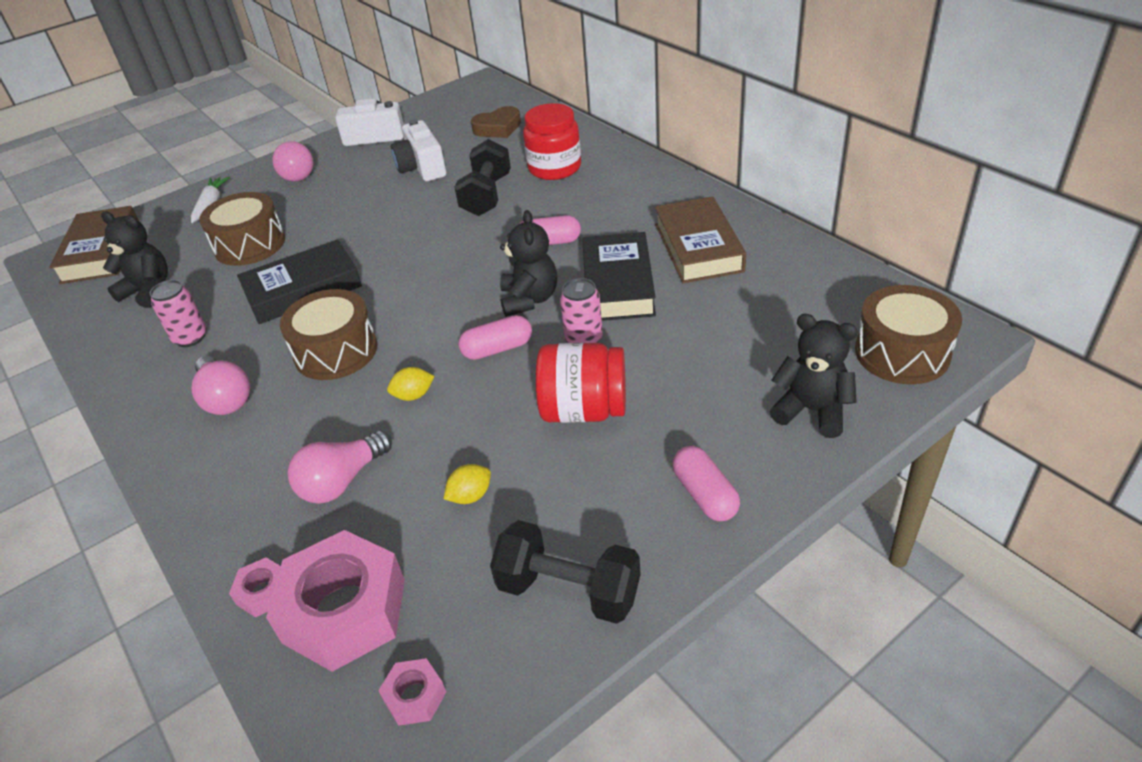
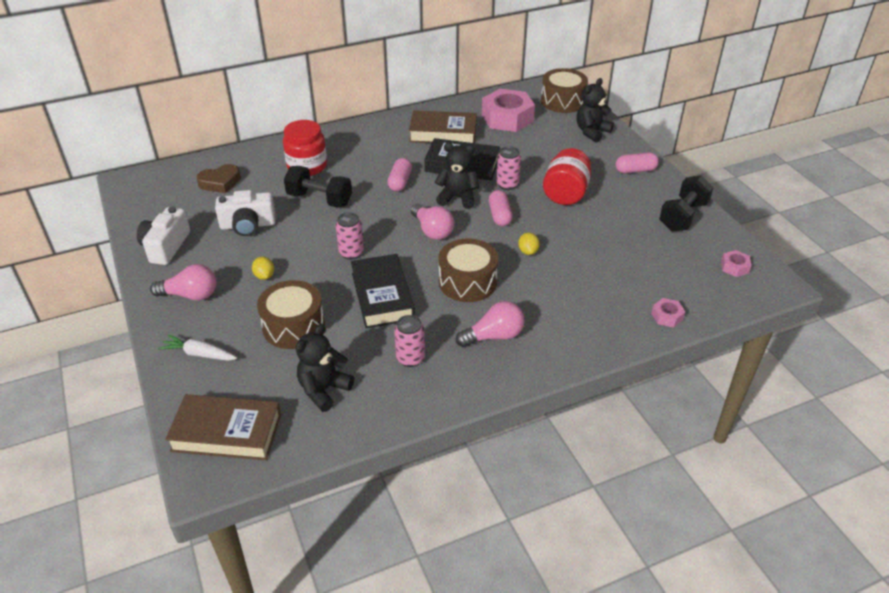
camera: 80 degrees left, 0 degrees up
pink nut [266,530,405,672] -> pink nut moved to [482,89,535,132]
pink light bulb [288,430,392,504] -> pink light bulb moved to [411,204,454,240]
yellow lemon [444,464,491,504] -> yellow lemon moved to [252,257,274,280]
brown heart [471,106,521,138] -> brown heart turned 75 degrees clockwise [197,164,241,193]
none -> pink can [336,212,364,260]

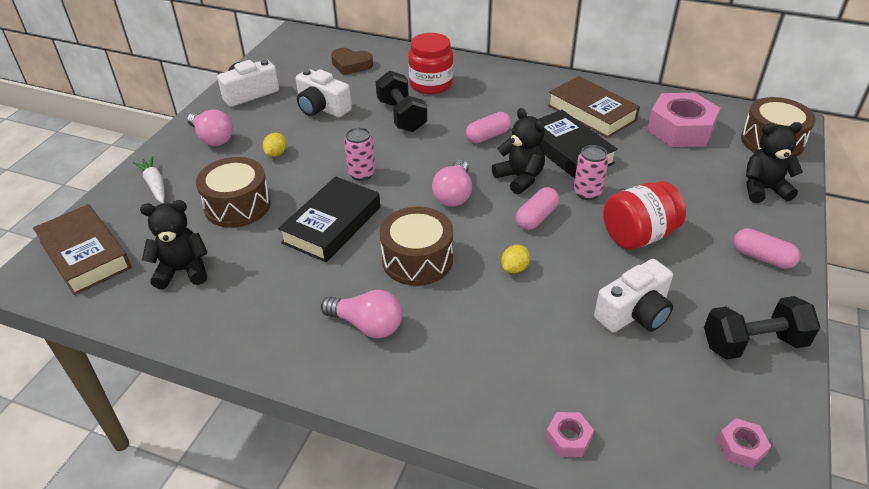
camera: 45 degrees right, 0 degrees up
pink can [394,315,425,367] -> none
none -> white camera [594,259,673,333]

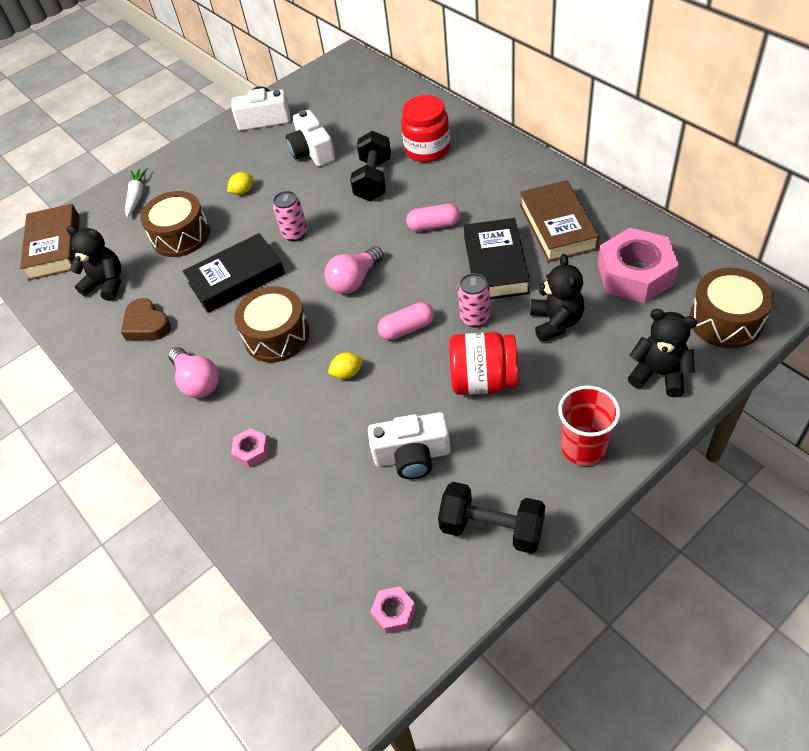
camera: 35 degrees right, 10 degrees up
pink light bulb [187,109,233,146] -> none
brown heart [331,48,373,75] -> brown heart moved to [121,298,171,340]
black teddy bear [492,108,545,195] -> black teddy bear moved to [530,254,584,342]
pink nut [545,412,594,457] -> pink nut moved to [231,428,269,468]
pink capsule [733,228,800,269] -> red cup [558,386,620,466]

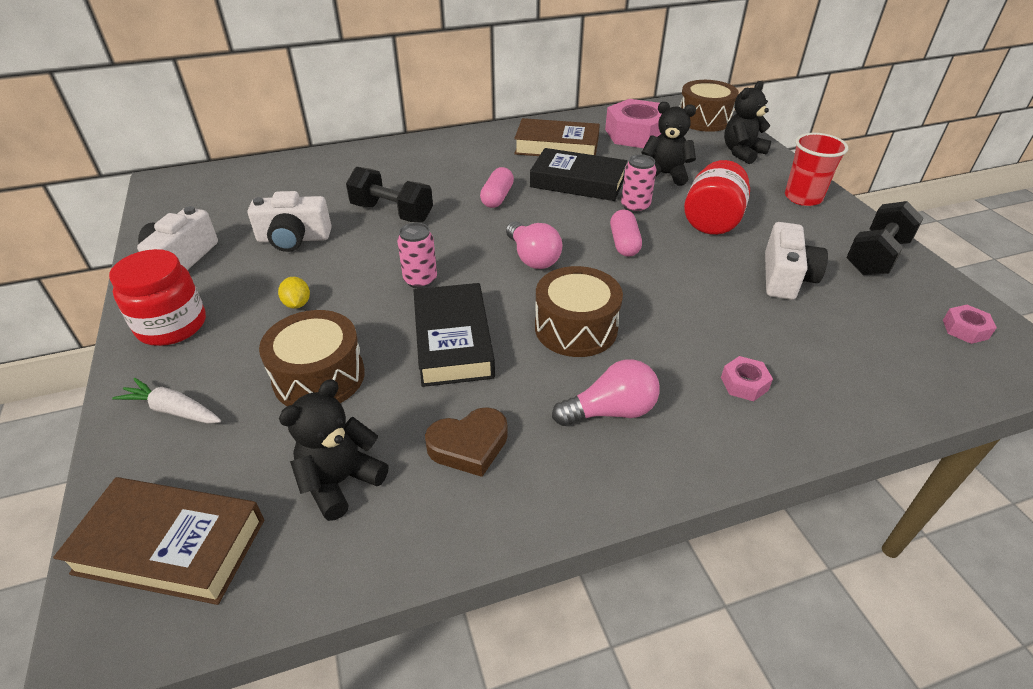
camera: 75 degrees left, 10 degrees down
yellow lemon [328,352,363,379] -> none
red jar [401,95,450,162] -> red jar moved to [109,249,206,346]

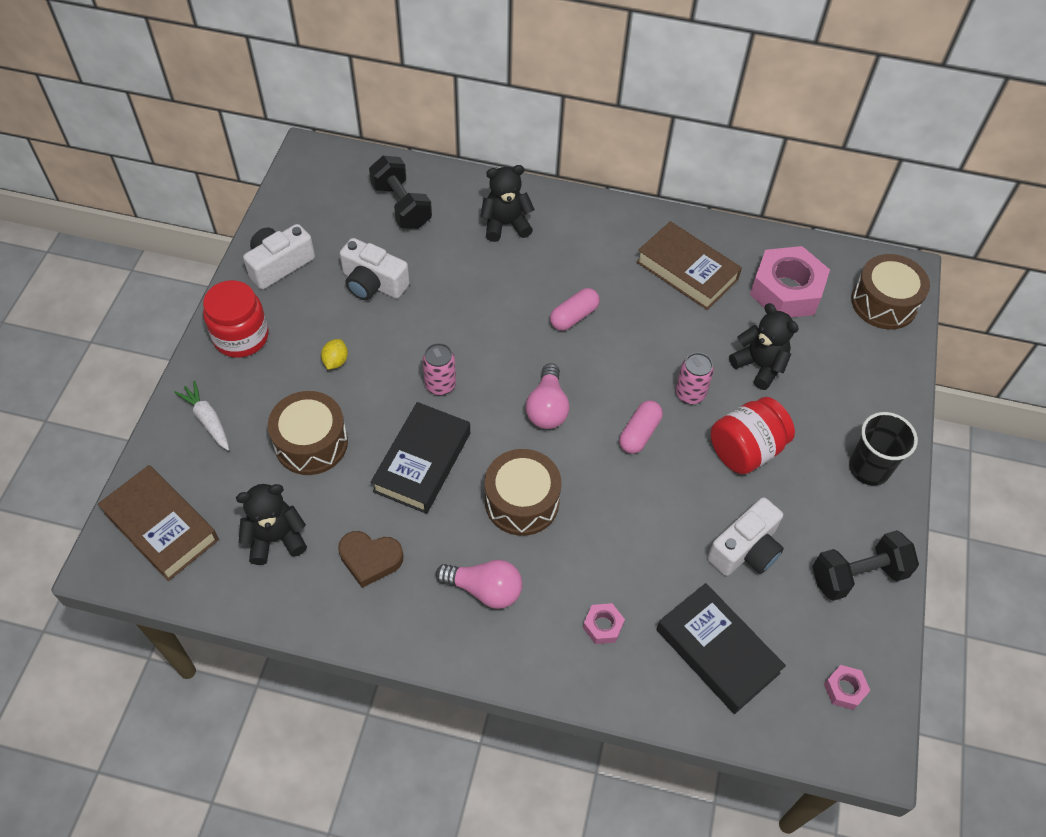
camera: 30 degrees right, 15 degrees up
black dumbbell [346,167,433,222] -> black dumbbell moved to [369,156,432,229]
black book [530,148,627,201] -> black book moved to [656,583,786,714]
black teddy bear [724,81,771,164] -> black teddy bear moved to [480,165,535,242]
red cup [785,133,848,206] -> black cup [849,412,918,486]

